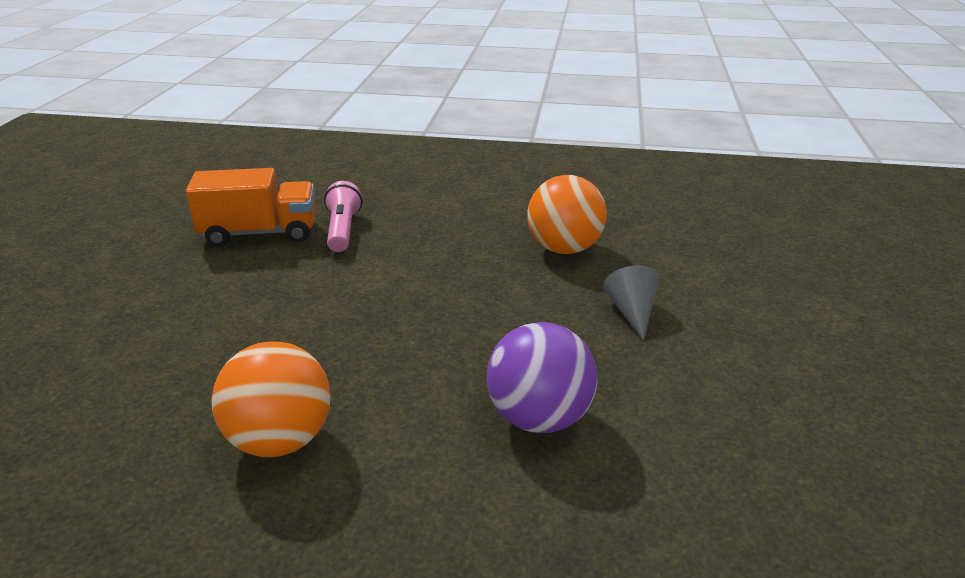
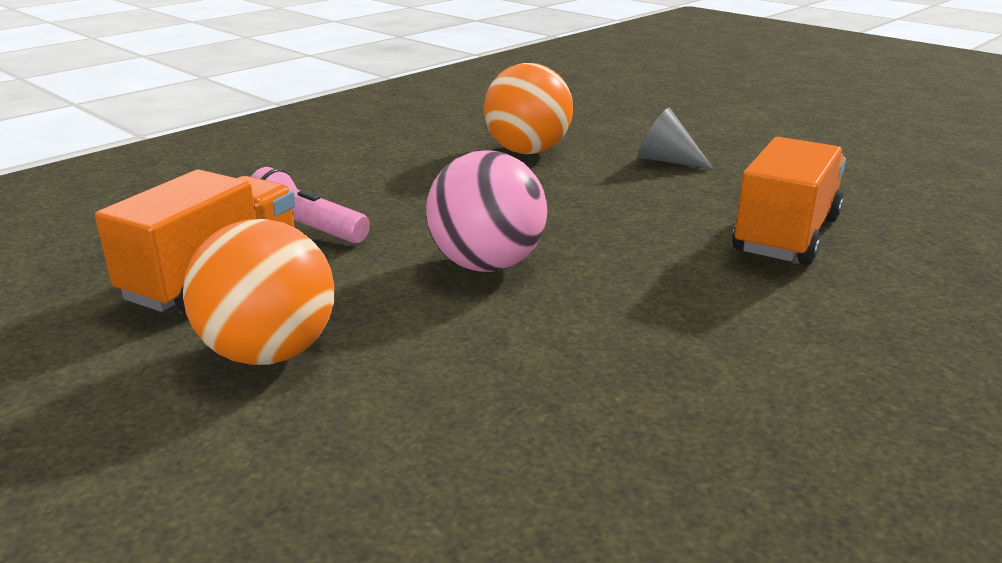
camera: 55 degrees left, 5 degrees down
orange ball [211,342,330,457] -> orange ball moved to [183,219,334,365]
purple ball [487,322,597,433] -> orange truck [732,137,846,265]
none -> pink ball [426,150,547,272]

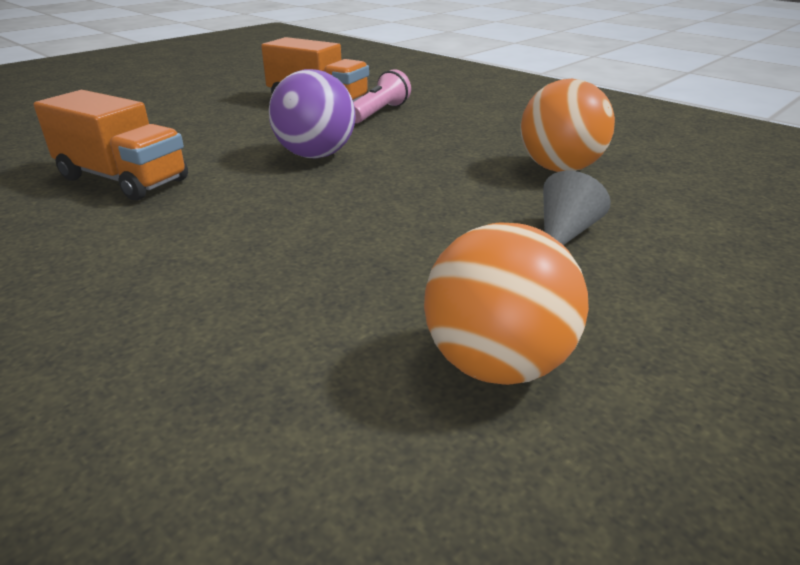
camera: 90 degrees right, 5 degrees up
orange ball [183,219,334,365] -> orange ball moved to [424,222,589,385]
pink ball [426,150,547,272] -> purple ball [269,69,356,158]
orange truck [732,137,846,265] -> orange truck moved to [34,90,188,200]

